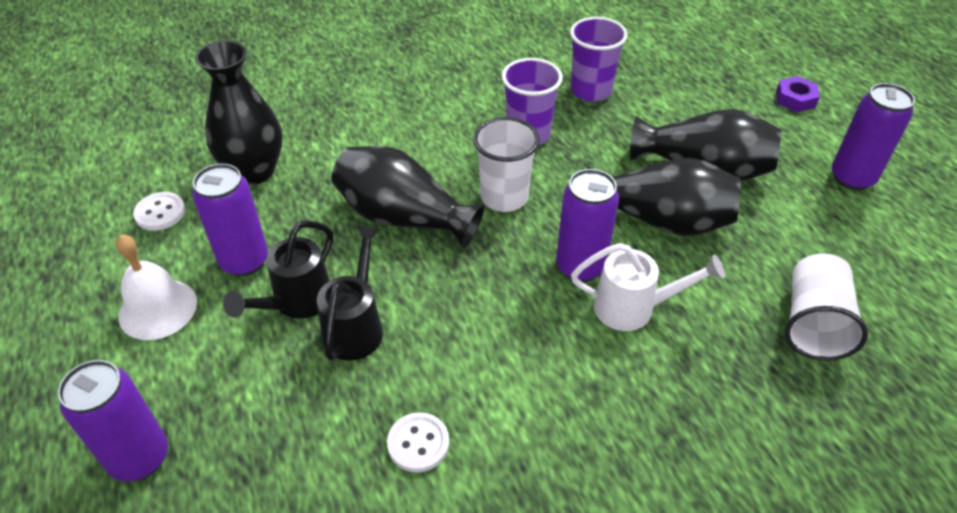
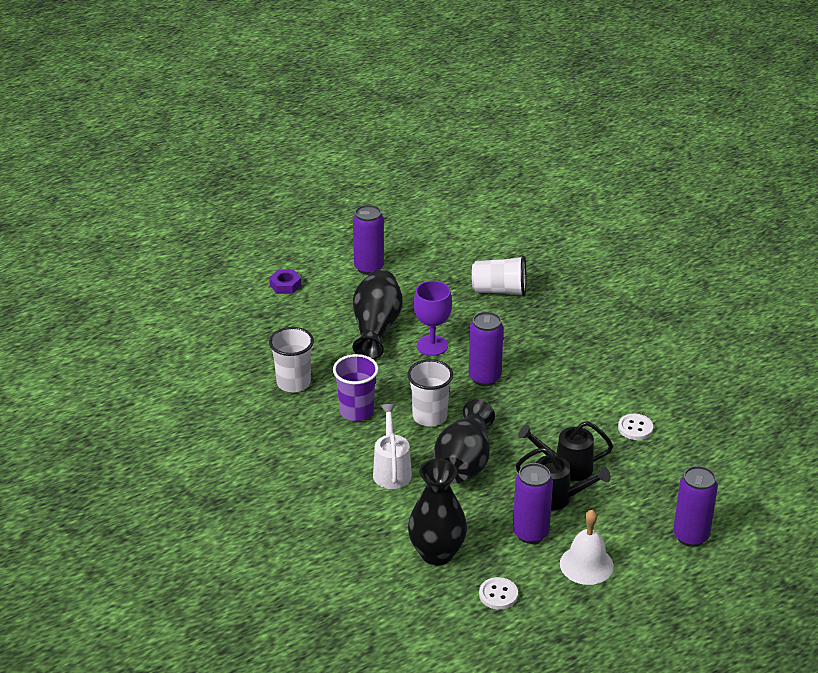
camera: 100 degrees left, 10 degrees down
purple cup [570,17,628,102] -> white cup [269,327,314,392]
white watering can [571,243,725,331] -> white watering can moved to [373,404,412,489]
black vase [587,158,741,236] -> purple goblet [414,281,452,356]

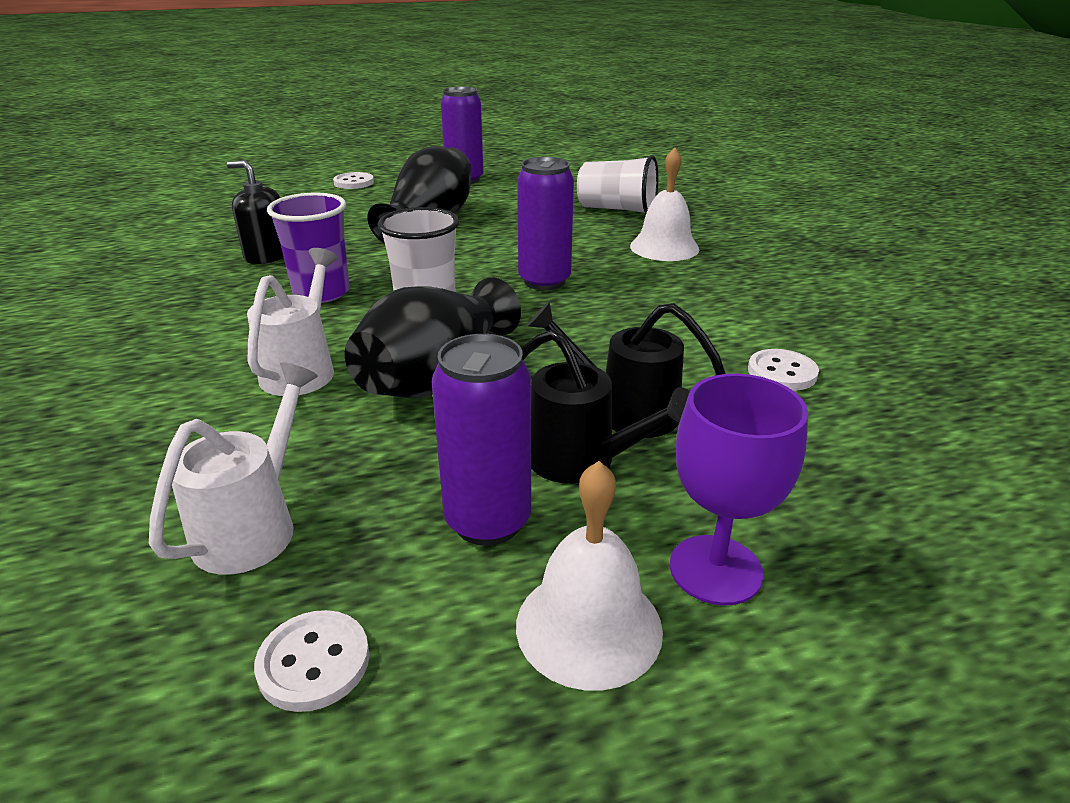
camera: 15 degrees right, 5 degrees down
purple nut [269,270,301,294] -> white button [333,172,374,189]
white cup [269,327,314,392] -> black soap dispenser [227,160,284,264]
black vase [408,459,467,566] -> white watering can [149,362,318,575]
purple goblet [414,281,452,356] -> purple goblet moved to [670,374,808,606]
purple can [673,466,718,547] -> none
none -> white bell [630,147,699,261]

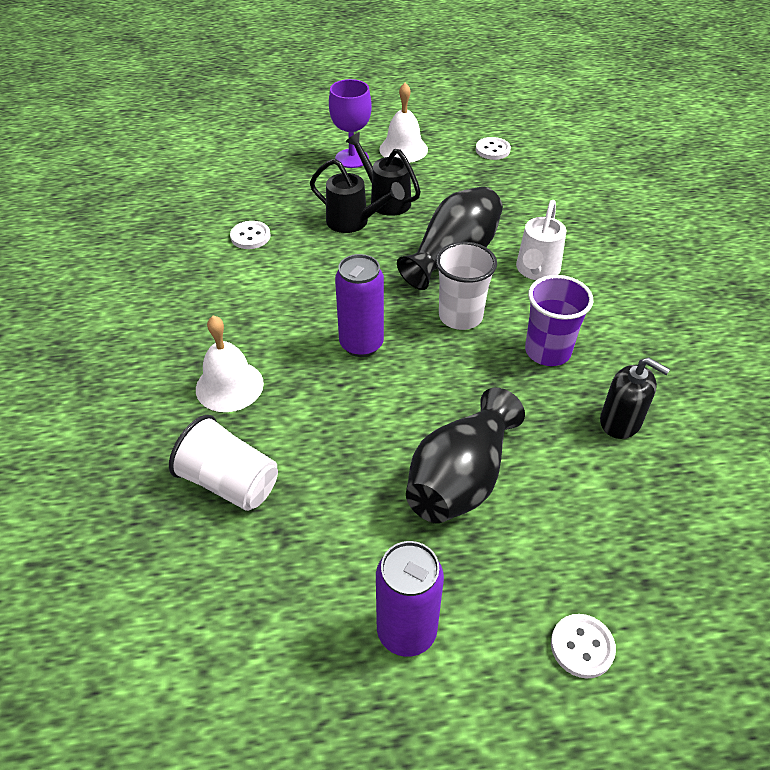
camera: 170 degrees left, 15 degrees up
white watering can [149,362,318,575] -> none
purple can [432,334,531,546] -> none

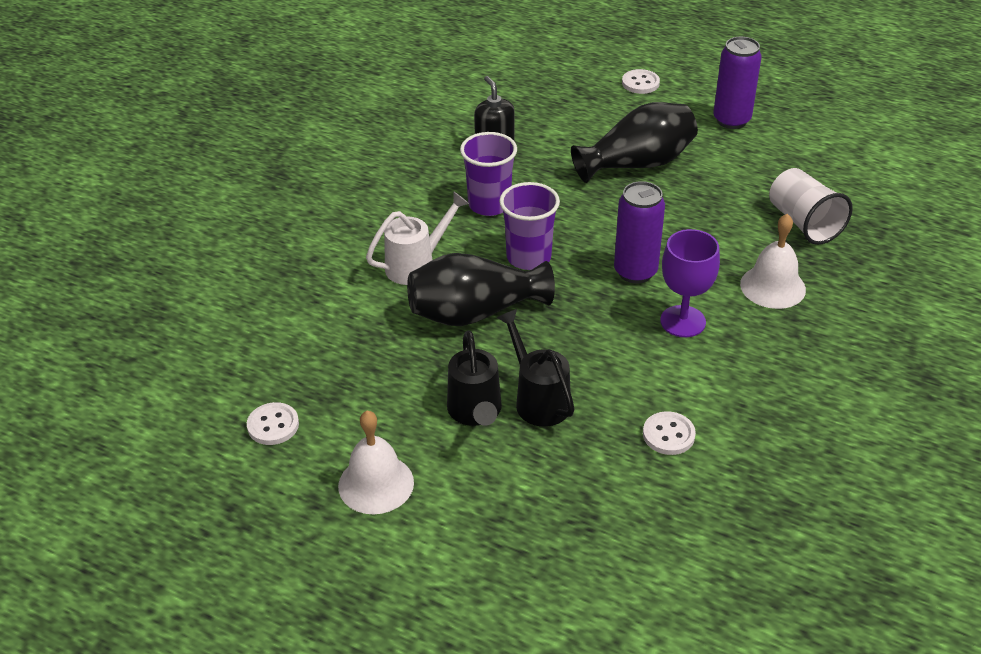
camera: 145 degrees left, 5 degrees down
purple goblet [329,79,372,168] -> purple goblet moved to [660,229,720,337]
white cup [436,242,497,330] -> purple cup [499,182,560,270]

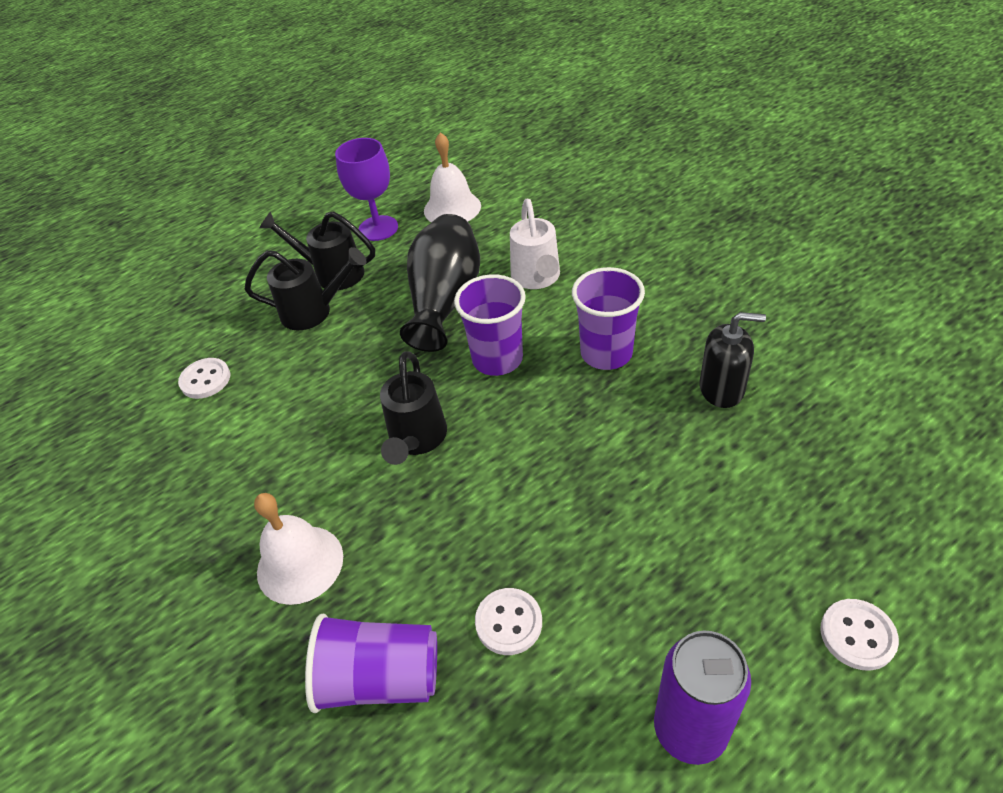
camera: 120 degrees right, 5 degrees up
white button [247,402,299,445] -> white button moved to [475,588,542,655]
white bell [338,410,414,514] -> white bell moved to [424,132,481,222]
black vase [571,102,698,183] -> none
purple can [614,181,665,284] -> black watering can [380,351,447,465]
purple goblet [660,229,720,337] -> purple goblet moved to [335,138,398,241]
white cup [769,168,853,245] -> purple cup [305,614,437,713]

